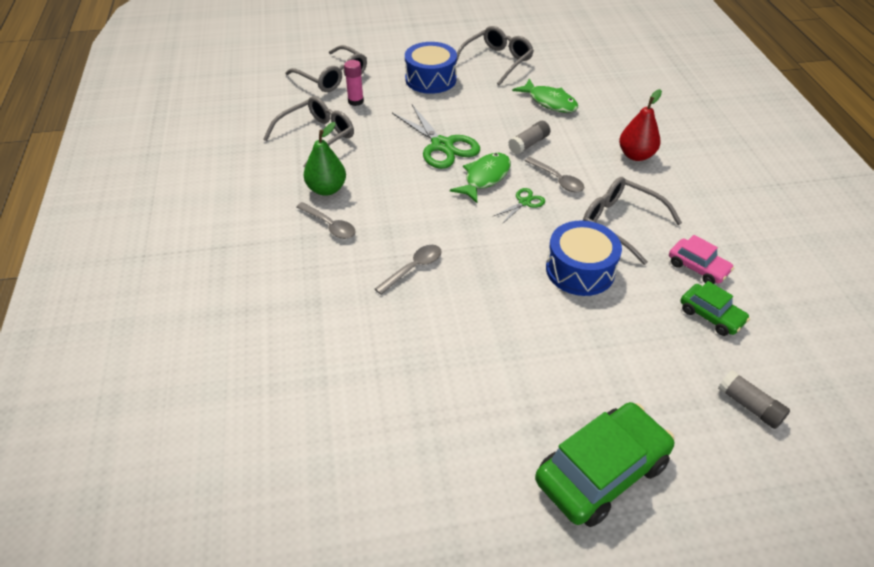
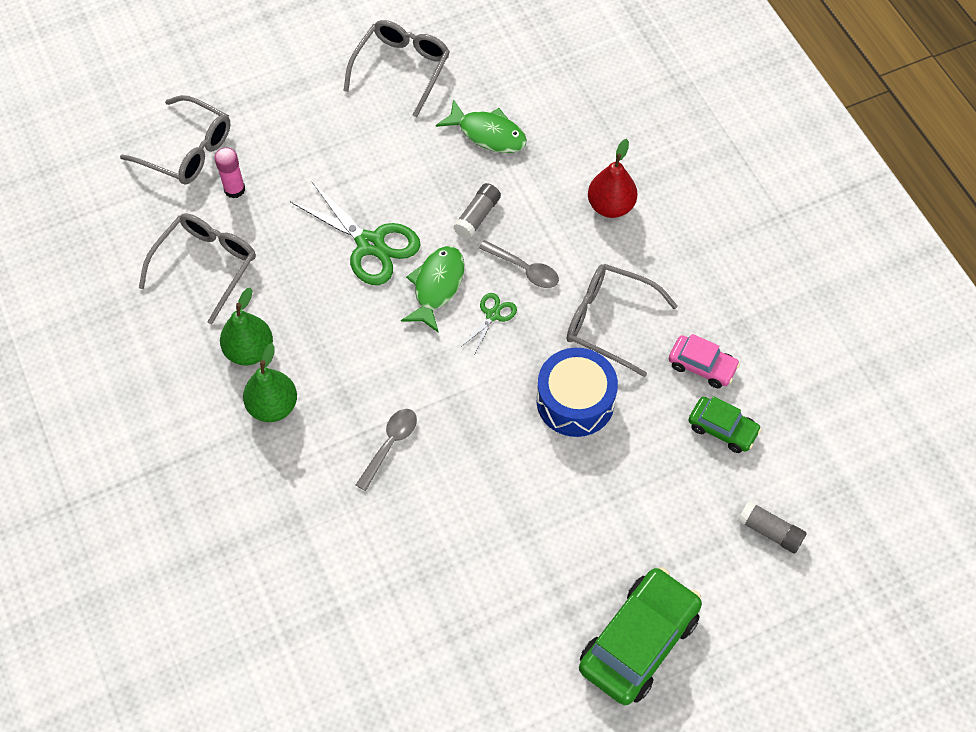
camera: 15 degrees left, 15 degrees up
grey spoon [296,202,356,239] -> green pear [243,343,297,422]
blue drum [405,42,457,94] -> none

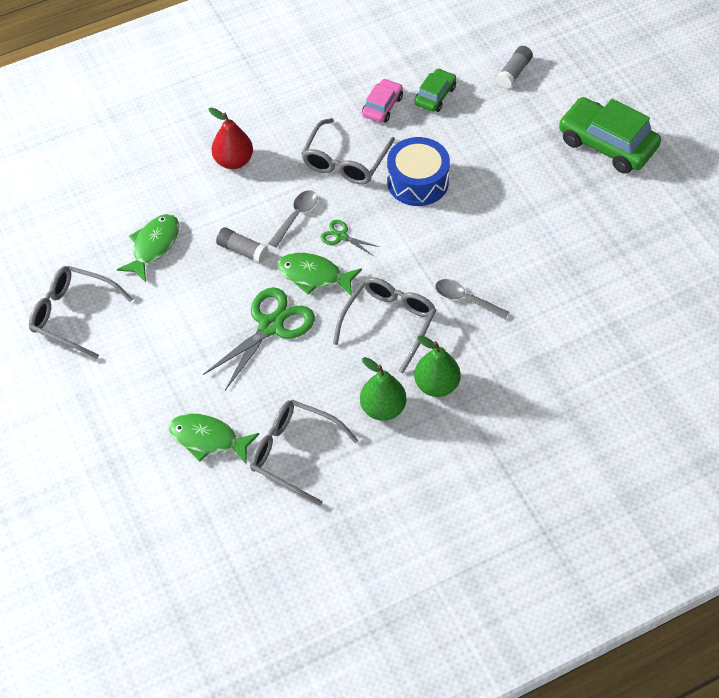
camera: 90 degrees left, 5 degrees down
grey glasses [120,95,230,184] -> grey glasses moved to [333,277,436,373]
pink glue stick [214,147,245,198] -> green fish [168,414,259,464]

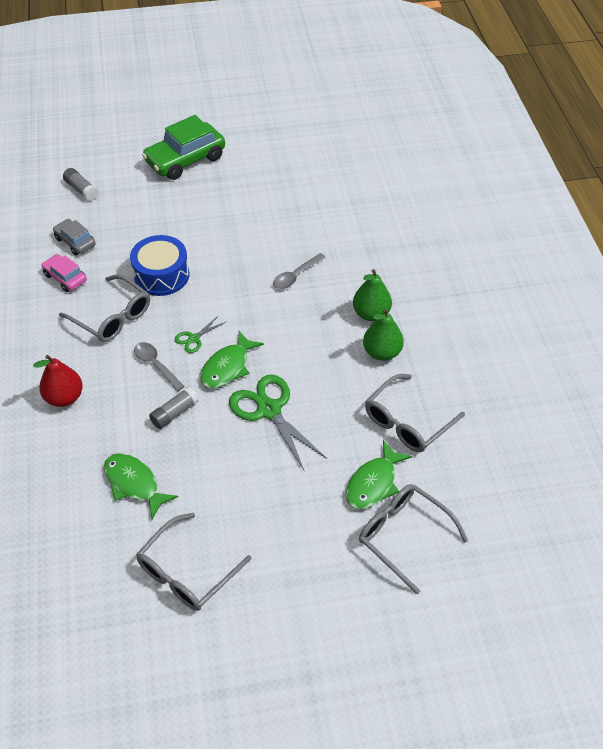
camera: 75 degrees left, 5 degrees down
grey glasses [333,277,436,373] -> grey glasses moved to [359,484,469,594]
green car [415,68,456,112] -> grey car [53,219,96,255]

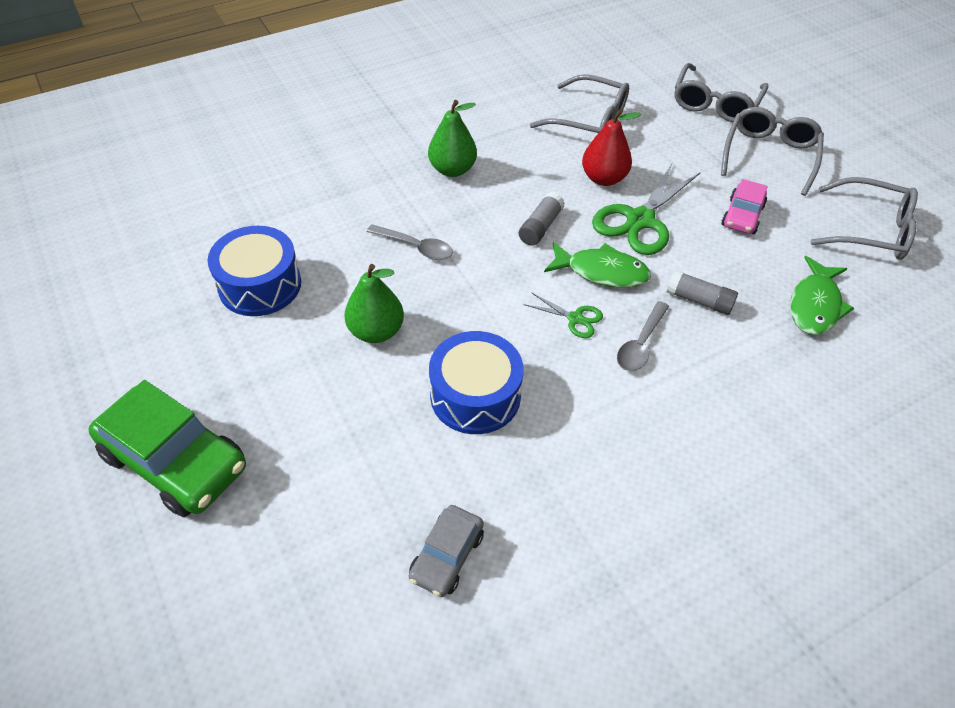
camera: 110 degrees left, 0 degrees up
red pear [33,355,83,407] -> red pear moved to [582,109,642,186]
pink car [42,254,87,292] -> pink car moved to [722,179,768,234]
grey glasses [59,274,150,342] -> grey glasses moved to [721,107,824,196]
grey glue stick [63,168,98,201] -> grey glue stick moved to [519,192,565,246]
green fish [346,440,412,509] -> none
green pear [363,309,404,361] -> green pear moved to [345,264,404,343]
none -> blue drum [208,226,301,316]

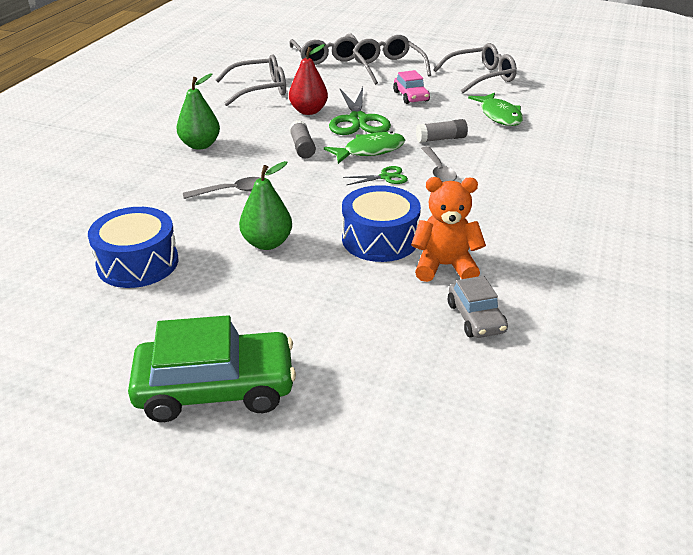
camera: 40 degrees left, 15 degrees down
none -> orange teddy bear [411,177,486,282]

